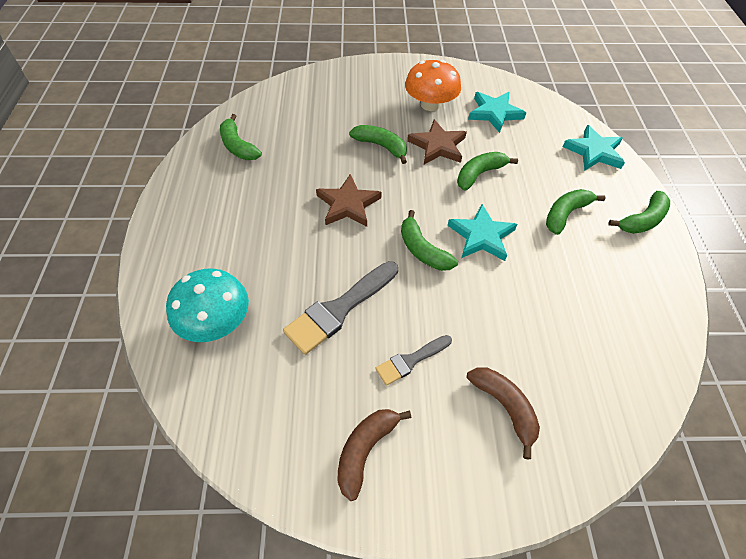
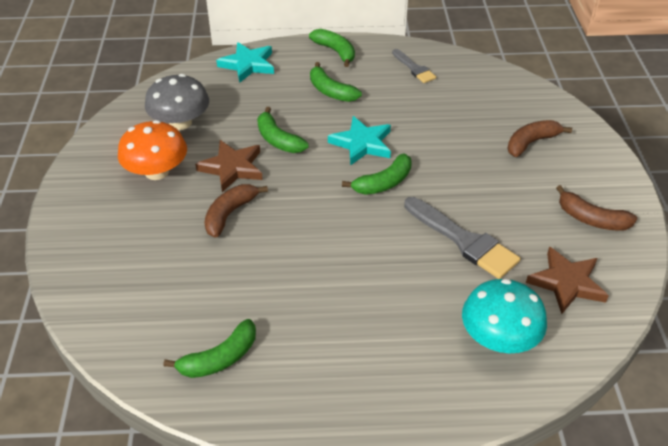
camera: 90 degrees left, 10 degrees down
brown star [316,174,382,227] -> brown star moved to [526,247,609,314]
green banana [349,125,407,164] -> brown banana [204,184,268,238]
grey brush [375,335,452,386] -> grey brush moved to [392,49,436,83]
turquoise star [468,92,526,133] -> grey mushroom [145,74,209,130]

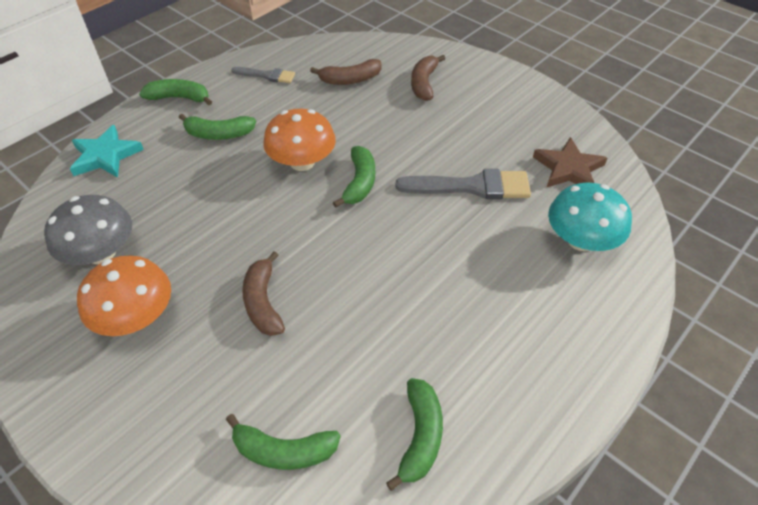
camera: 45 degrees left, 5 degrees up
brown star [195,140,263,192] -> none
green banana [257,107,309,153] -> green banana moved to [226,414,341,470]
turquoise star [328,116,391,166] -> orange mushroom [263,109,336,171]
brown banana [556,185,637,231] -> brown banana moved to [310,59,382,85]

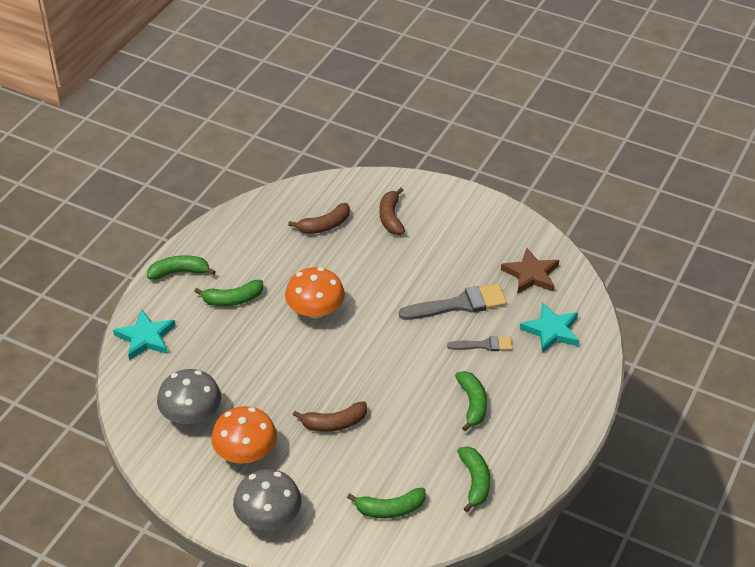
camera: 15 degrees left, 5 degrees down
grey brush [231,67,295,83] -> grey brush moved to [447,336,513,351]
brown banana [242,251,285,336] -> brown banana turned 75 degrees counterclockwise [293,401,367,432]
green banana [333,146,375,208] -> green banana moved to [455,371,487,431]
turquoise mushroom [548,183,632,251] -> turquoise star [520,303,579,353]
none -> grey mushroom [233,469,302,530]

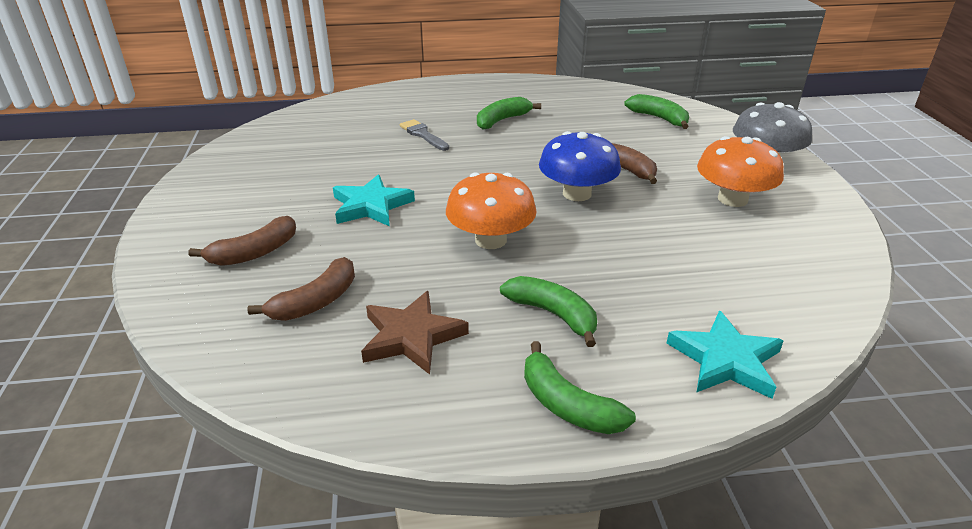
camera: 125 degrees left, 10 degrees down
grey mushroom [157,369,221,424] -> none
brown banana [288,203,350,234] -> brown banana turned 105 degrees clockwise [247,257,355,321]
grey brush [399,284,507,320] -> none
green banana [457,446,490,512] -> none
brown star [501,248,559,294] -> brown star moved to [361,291,469,374]
turquoise star [520,303,579,353] -> turquoise star moved to [333,174,415,226]
none -> blue mushroom [539,131,621,201]

